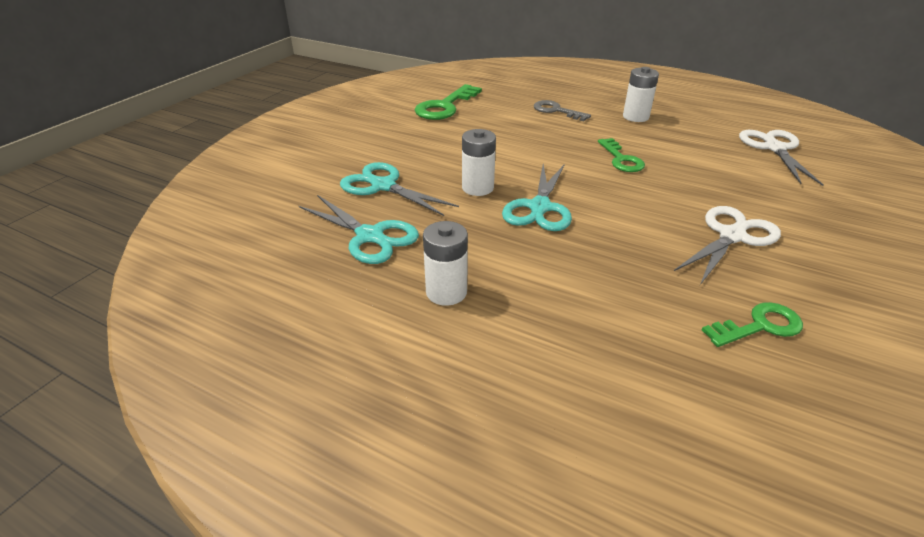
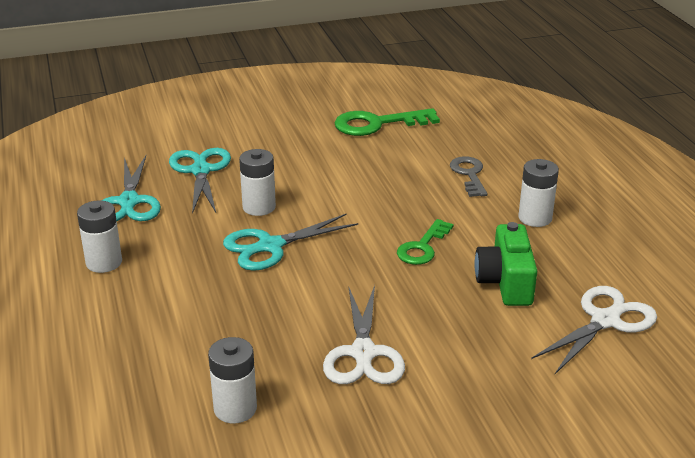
camera: 45 degrees right, 5 degrees down
white scissors [674,206,781,285] -> white scissors turned 90 degrees clockwise [323,285,405,384]
green key [702,302,803,347] -> white battery [208,337,257,423]
none -> green camera [475,222,537,306]

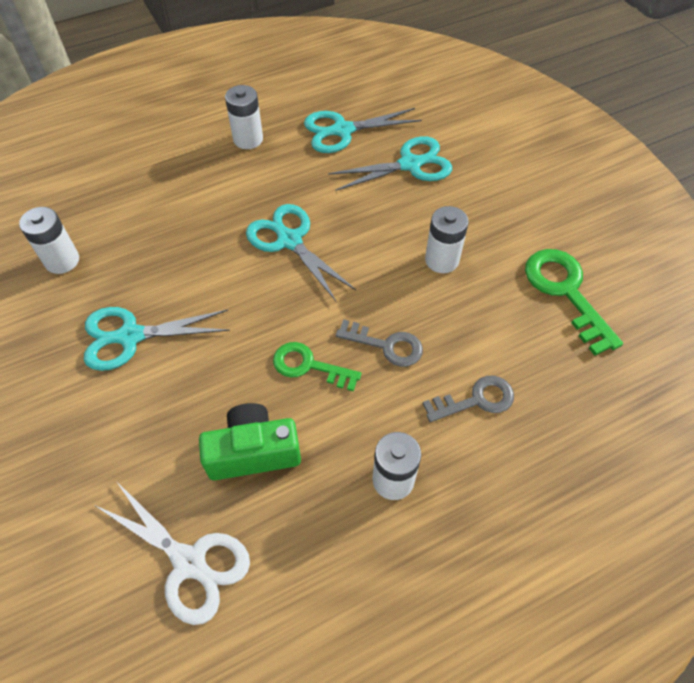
camera: 80 degrees right, 25 degrees up
white battery [239,149,276,216] -> white battery moved to [425,206,469,273]
white scissors [323,285,405,384] -> turquoise scissors [84,307,230,371]
none -> grey key [336,319,423,367]

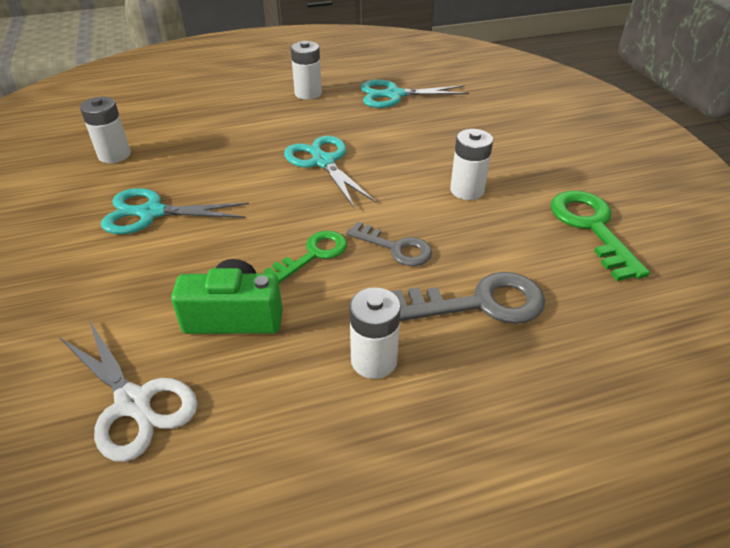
camera: 10 degrees right, 15 degrees down
green key [273,342,361,392] -> green key turned 105 degrees clockwise [264,231,347,283]
turquoise scissors [328,136,452,191] -> none
grey key [422,376,514,422] -> grey key [391,272,545,324], size x1.53

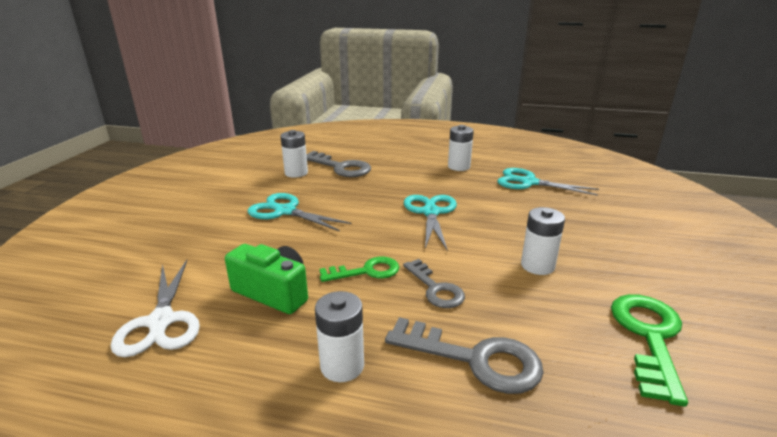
camera: 30 degrees right, 15 degrees down
none -> grey key [306,151,371,177]

